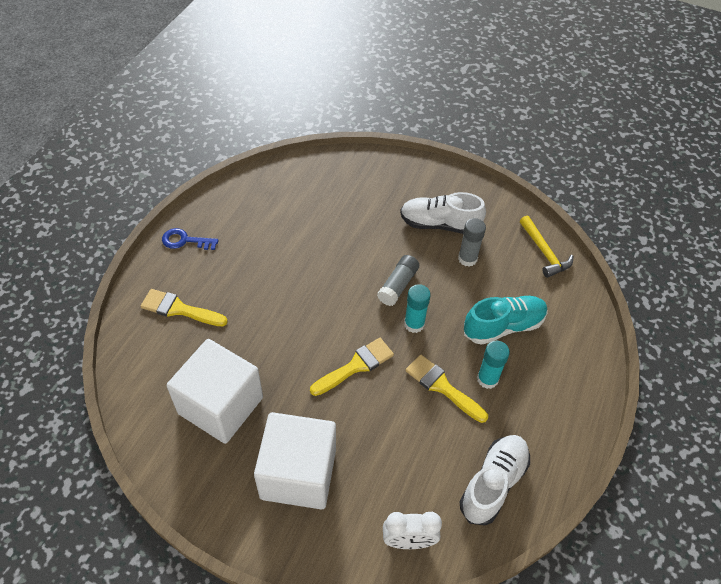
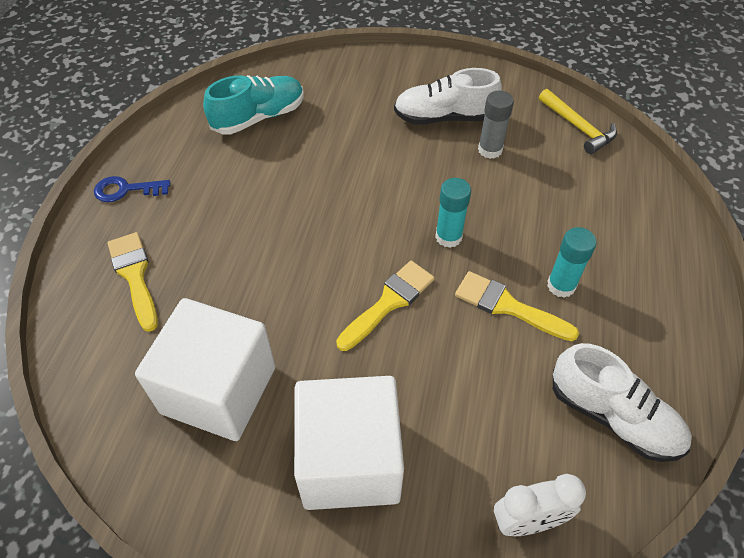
camera: 10 degrees left, 0 degrees up
yellow brush [141,289,228,326] -> yellow brush turned 60 degrees clockwise [108,232,158,332]
grey glue stick [377,255,419,306] -> none
white shoe [460,435,530,526] -> white shoe turned 105 degrees clockwise [553,343,692,462]
turquoise shoe [464,296,548,345] -> turquoise shoe moved to [203,75,304,135]

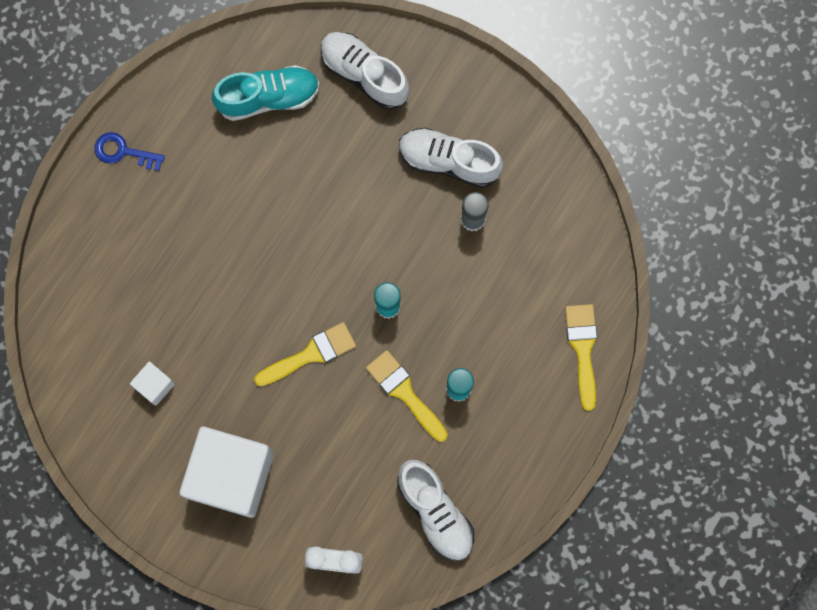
camera: 20 degrees right, 25 degrees up
yellow brush [108,232,158,332] -> yellow brush moved to [565,304,597,411]
white cube [135,298,275,441] -> white cube [130,362,175,406], size x0.43
yellow hammer [539,89,617,154] -> none
none -> white shoe [321,32,409,110]

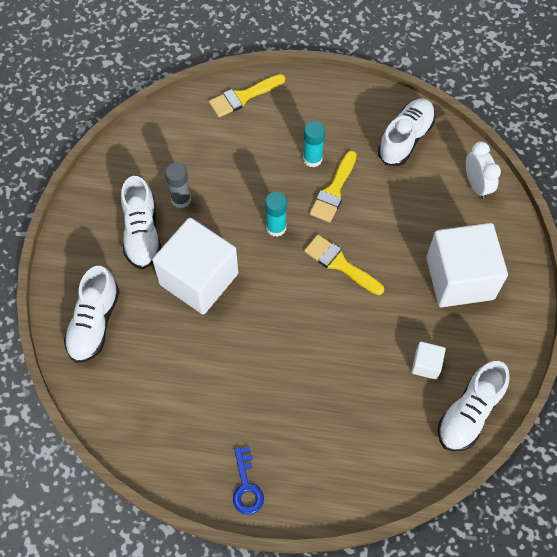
camera: 115 degrees left, 15 degrees down
turquoise shoe [212,65,320,121] -> none
none -> white cube [152,218,238,314]
none -> white shoe [438,361,510,451]

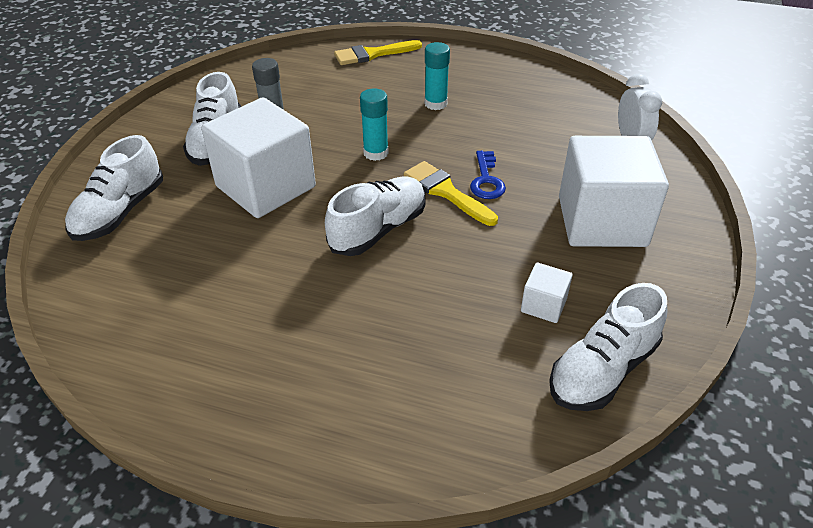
camera: 10 degrees right, 20 degrees down
blue key [233,447,264,515] -> blue key moved to [470,151,506,199]
yellow brush [310,151,357,223] -> none
white shoe [378,99,435,166] -> white shoe moved to [325,177,425,256]

